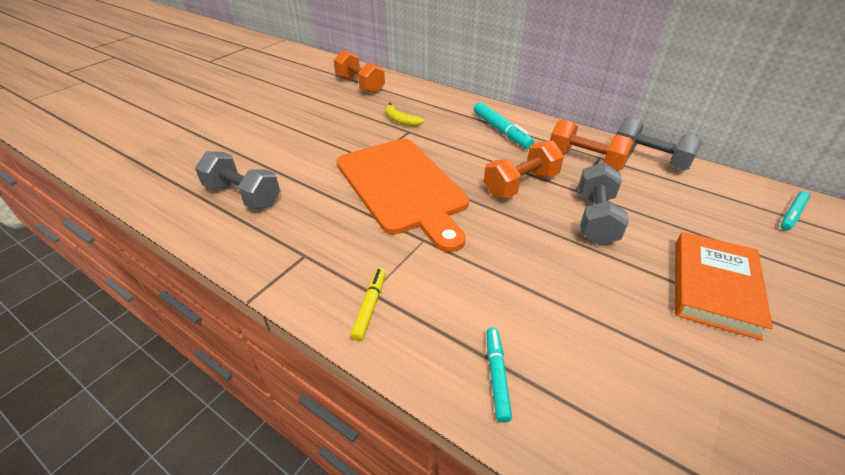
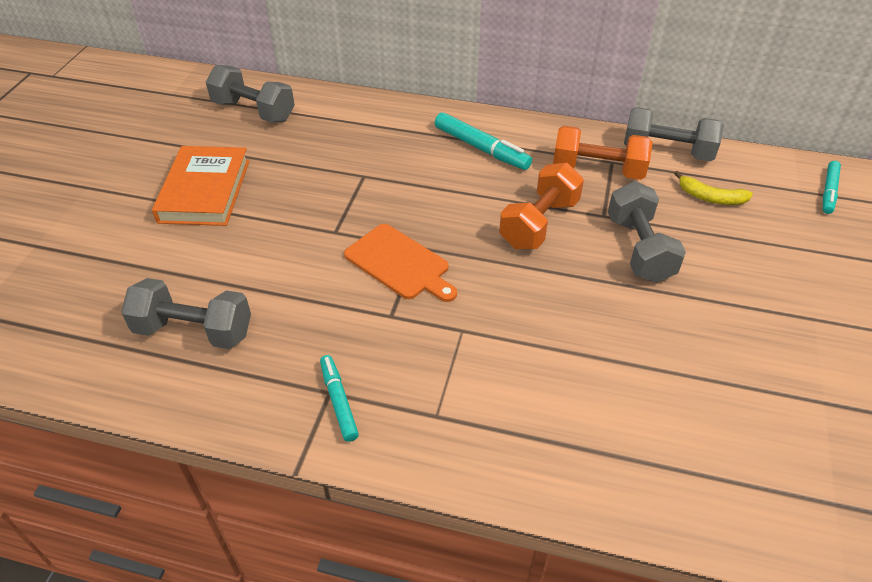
camera: 20 degrees left, 5 degrees up
orange dumbbell [333,50,385,94] -> grey dumbbell [206,65,295,123]
orange cutting board [337,139,469,252] -> orange cutting board [344,224,457,302], size x0.53
yellow marker [350,268,386,341] -> none
yellow banana [385,102,424,126] -> yellow banana moved to [674,171,753,205]
turquoise marker [487,327,512,423] -> turquoise marker moved to [320,355,359,442]
orange book [675,232,773,340] -> orange book moved to [152,146,249,226]

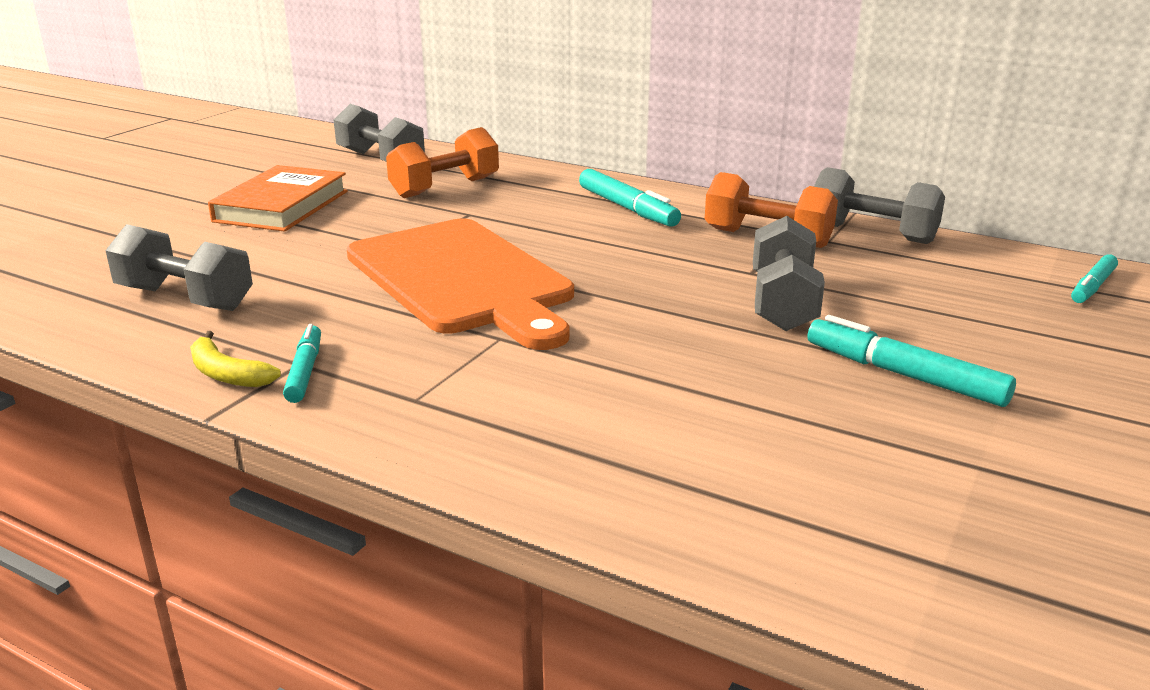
camera: 15 degrees right, 20 degrees down
orange cutting board [344,224,457,302] -> orange cutting board [347,219,574,350], size x1.89
orange dumbbell [499,163,584,249] -> orange dumbbell moved to [386,127,499,198]
yellow banana [674,171,753,205] -> yellow banana moved to [190,331,281,387]
none -> turquoise marker [807,315,1016,407]

